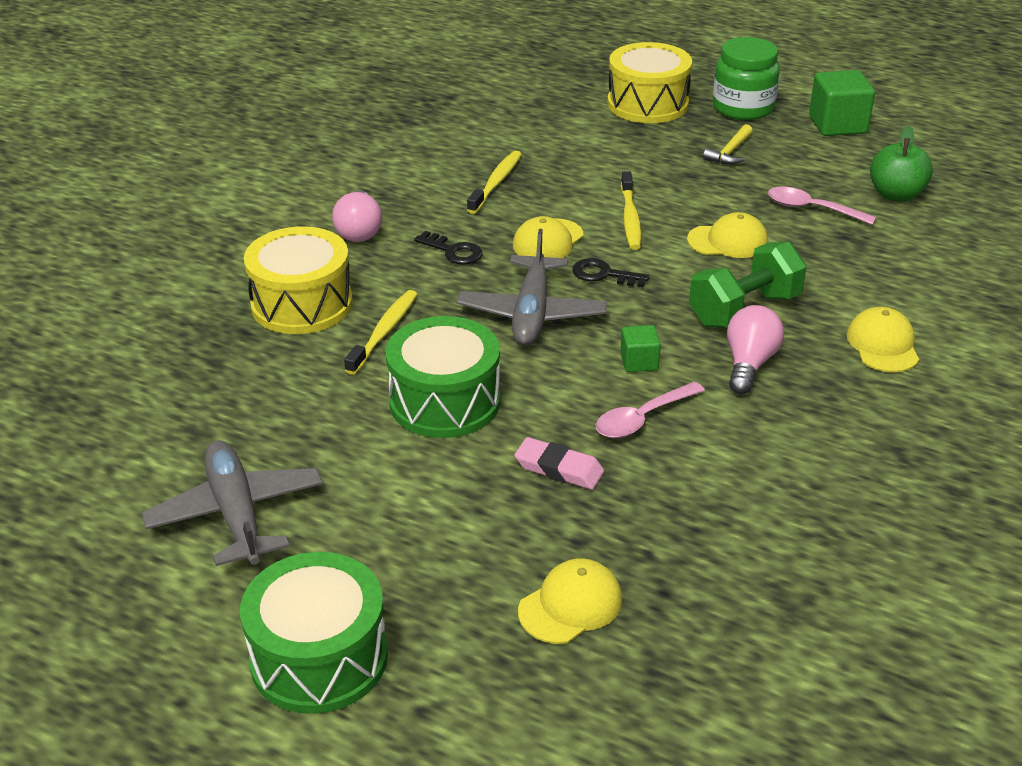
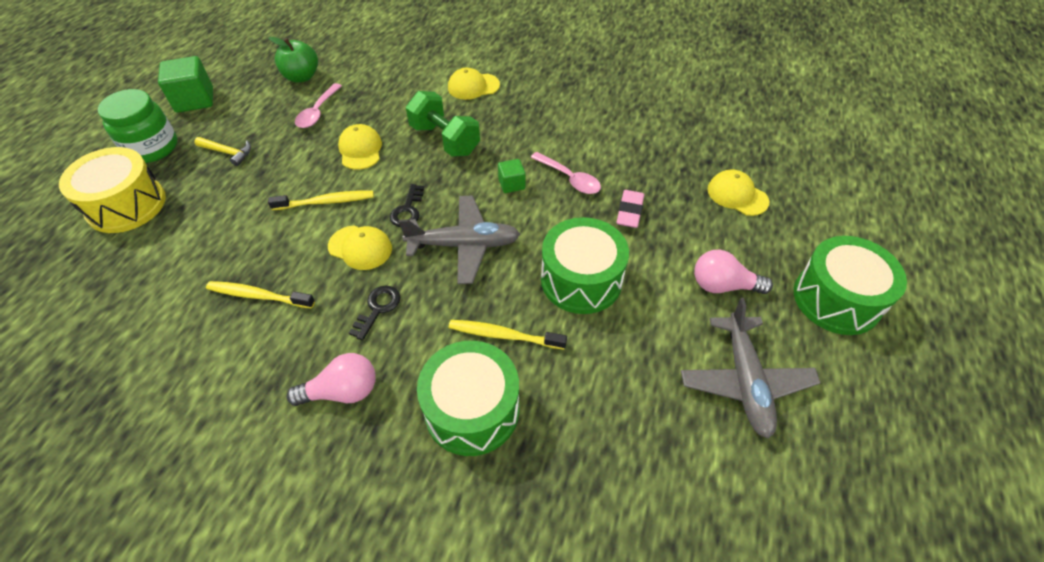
camera: 100 degrees left, 15 degrees up
grey plane [142,440,323,566] -> grey plane turned 60 degrees counterclockwise [681,298,820,439]
yellow drum [244,226,353,334] -> green drum [417,341,519,456]
pink light bulb [727,305,784,394] -> pink light bulb moved to [694,250,773,294]

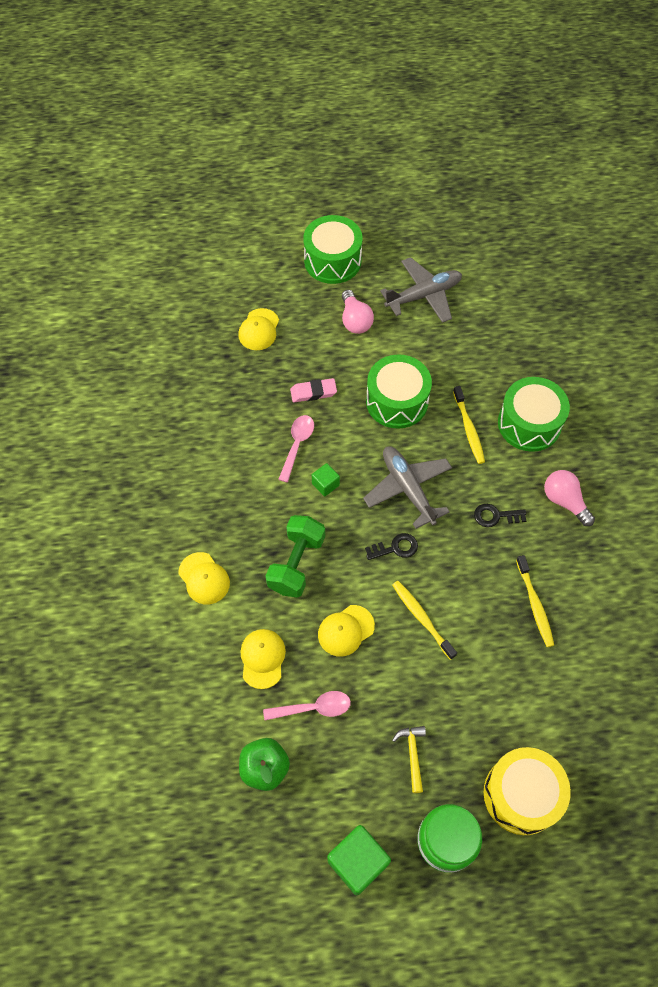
camera: 115 degrees left, 10 degrees up
yellow cap [328,225,392,270] -> yellow cap moved to [240,629,286,689]

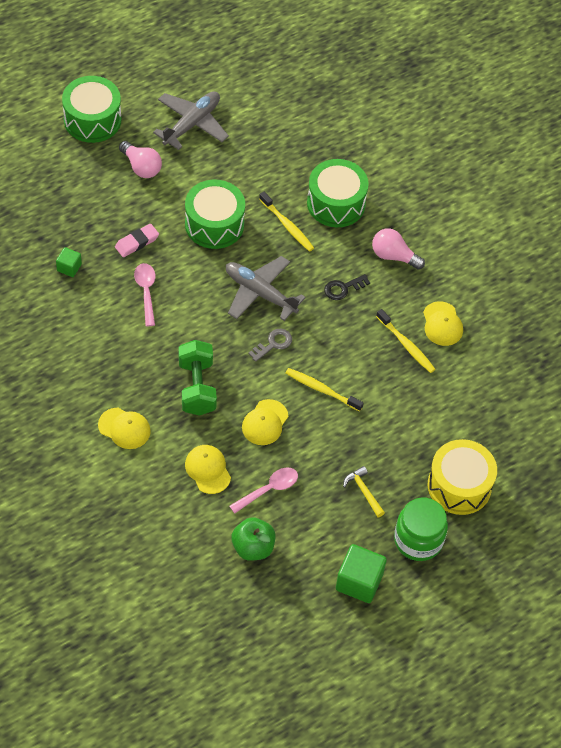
camera: 30 degrees left, 5 degrees down
yellow cap [238,308,279,350] -> yellow cap moved to [423,301,463,346]
green cube [312,463,340,496] -> green cube moved to [56,247,82,277]
black key [365,533,418,560] -> grey key [248,329,292,362]

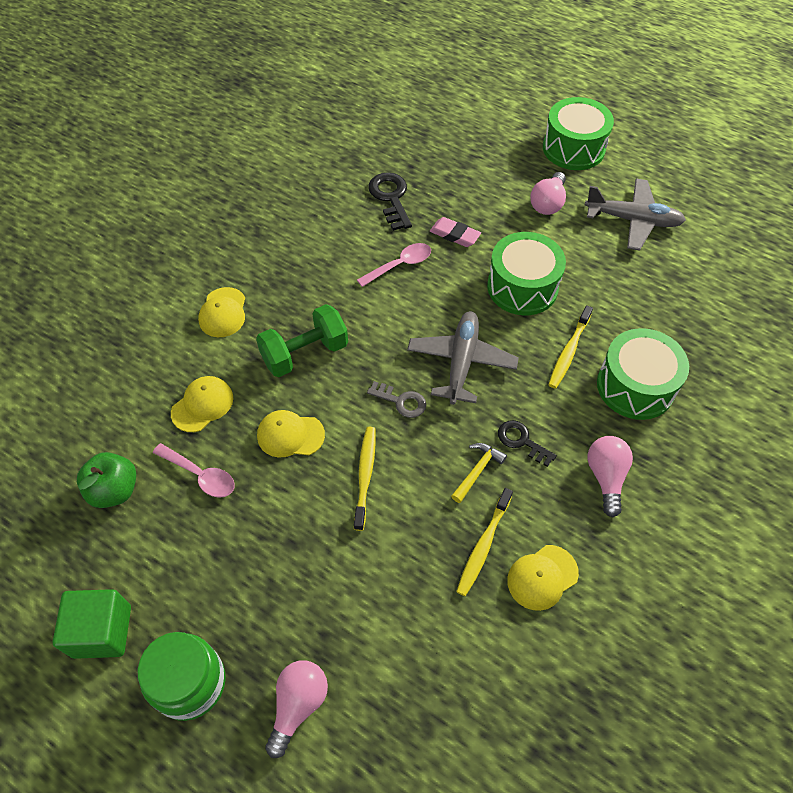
camera: 70 degrees right, 0 degrees up
green cube [56,247,82,277] -> black key [368,172,412,231]
yellow hammer [343,466,385,517] -> yellow hammer moved to [451,443,507,503]
yellow drum [428,439,497,515] -> pink light bulb [265,660,328,758]

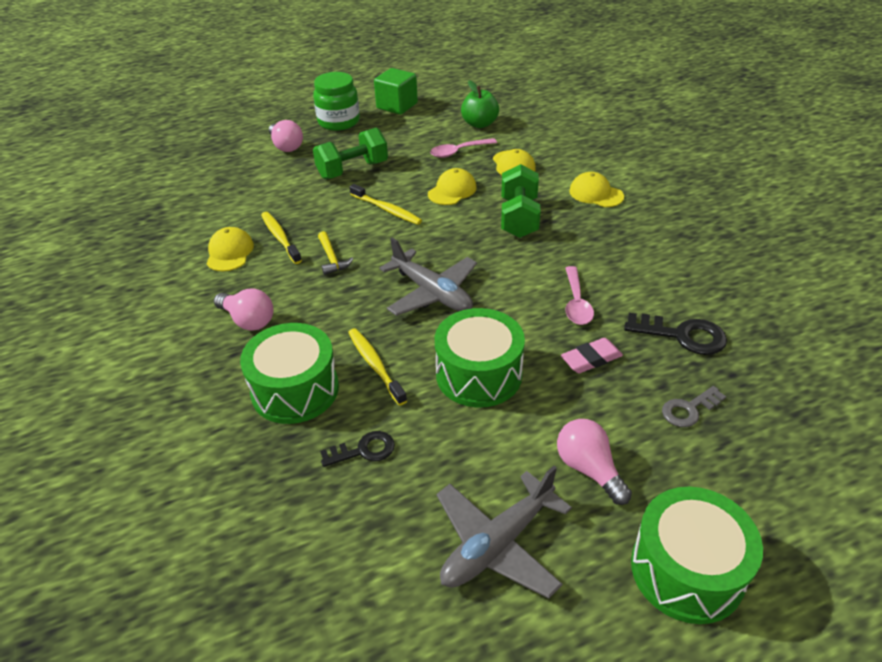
camera: 125 degrees right, 15 degrees down
grey key [367,381,426,418] -> grey key moved to [662,386,726,427]
black key [498,420,557,467] -> black key moved to [320,431,395,467]
none -> green dumbbell [313,127,388,179]

